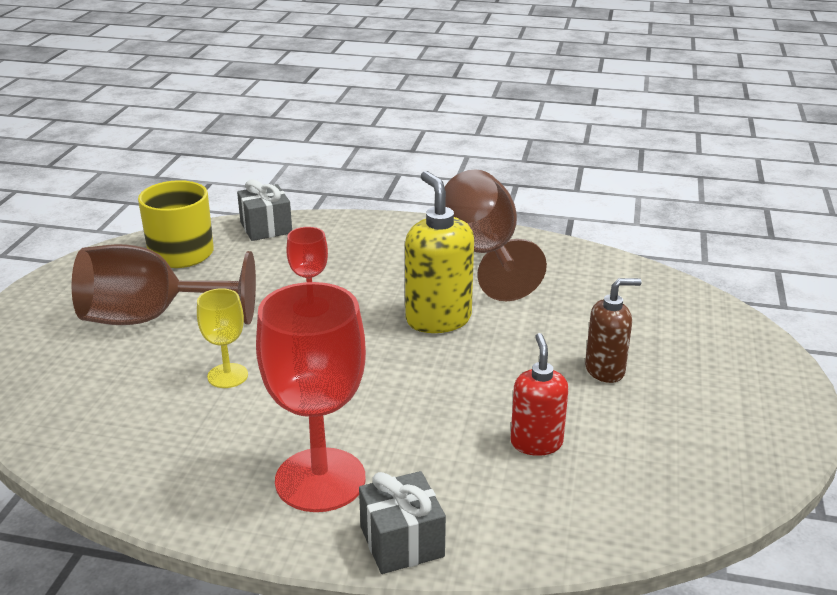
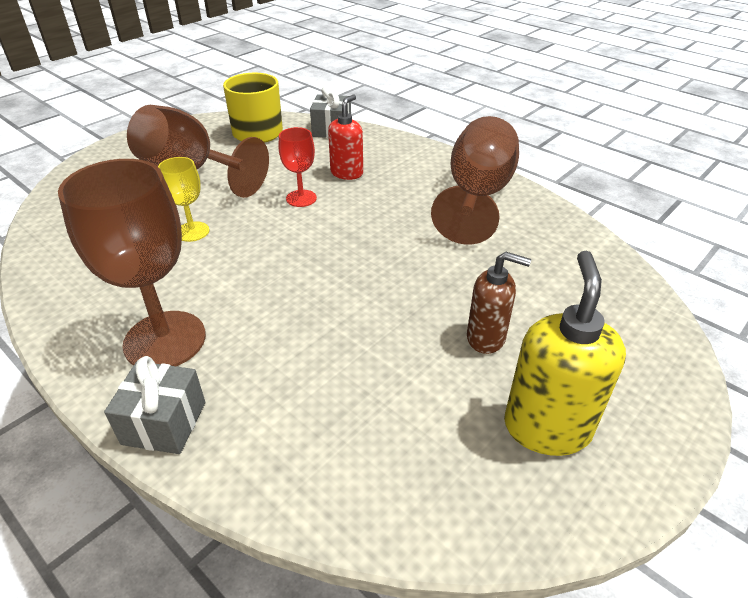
camera: 30 degrees right, 10 degrees up
red goblet [256,282,366,512] -> brown goblet [58,159,206,366]
yellow soap dispenser [405,171,474,333] -> yellow soap dispenser moved to [504,250,626,456]
red soap dispenser [511,333,568,456] -> red soap dispenser moved to [328,95,363,180]

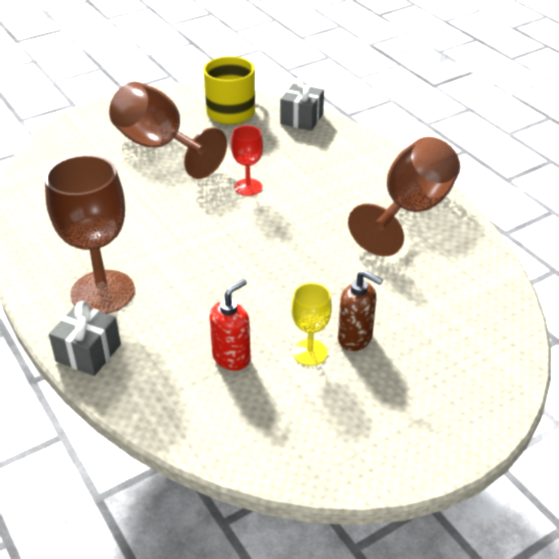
camera: 15 degrees right, 0 degrees up
yellow goblet [158,157,209,242] -> yellow goblet moved to [291,283,332,366]
red soap dispenser [328,95,363,180] -> red soap dispenser moved to [209,279,251,370]
yellow soap dispenser [504,250,626,456] -> none

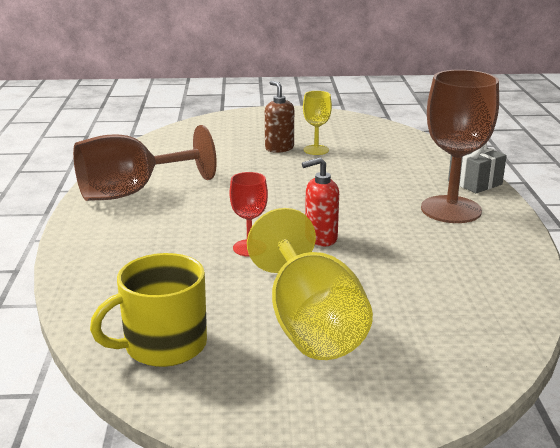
camera: 150 degrees left, 15 degrees down
brown goblet [109,82,227,179] -> yellow goblet [247,208,373,360]
red soap dispenser [209,279,251,370] -> red soap dispenser moved to [302,157,339,247]
grey gift [280,78,324,131] -> none

